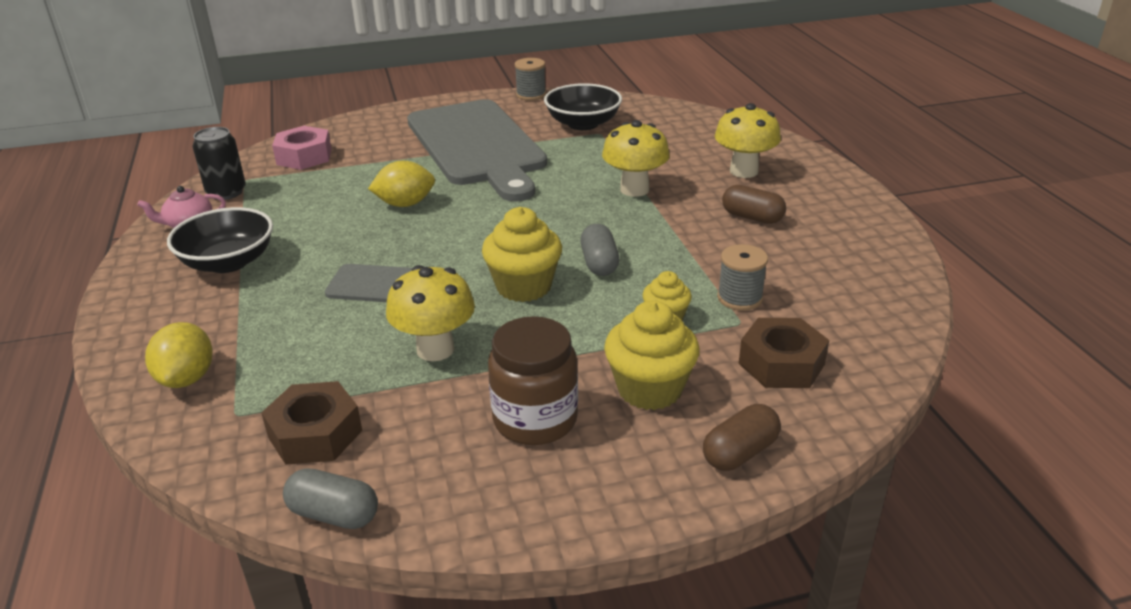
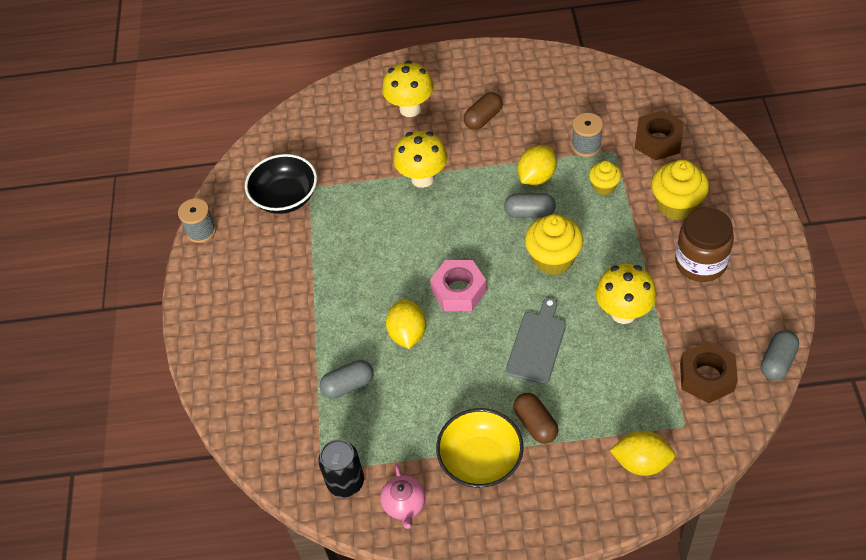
camera: 75 degrees left, 20 degrees up
black bowl [167,207,273,273] -> yellow bowl [436,408,524,488]
pink nut [272,126,331,170] -> pink nut moved to [430,260,487,311]
grey cutting board [407,99,547,202] -> none
brown capsule [703,404,781,471] -> brown capsule moved to [514,393,558,444]
none -> grey capsule [320,360,374,399]
none -> yellow lemon [518,145,557,185]

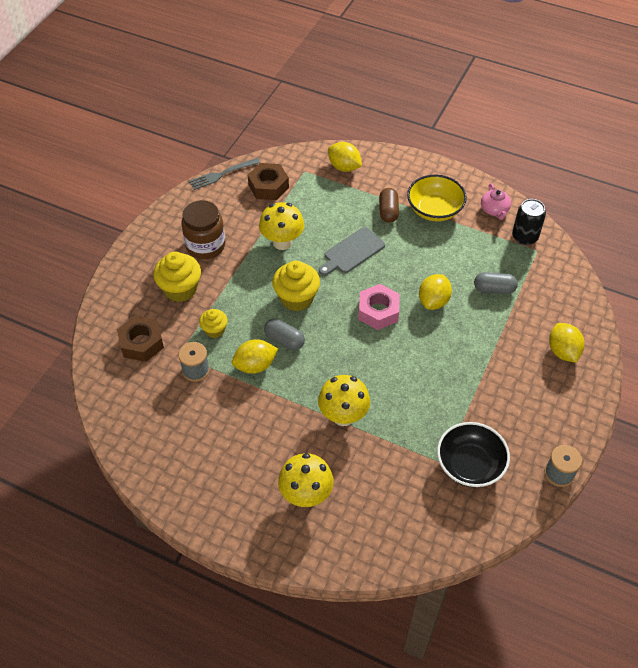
camera: 155 degrees left, 0 degrees up
pink teapot [380,464,425,529] -> pink teapot turned 150 degrees clockwise [481,183,511,220]
brown capsule [464,92,503,130] -> none
grey capsule [761,330,799,381] -> grey fork [189,158,260,190]
none -> yellow lemon [549,323,585,363]

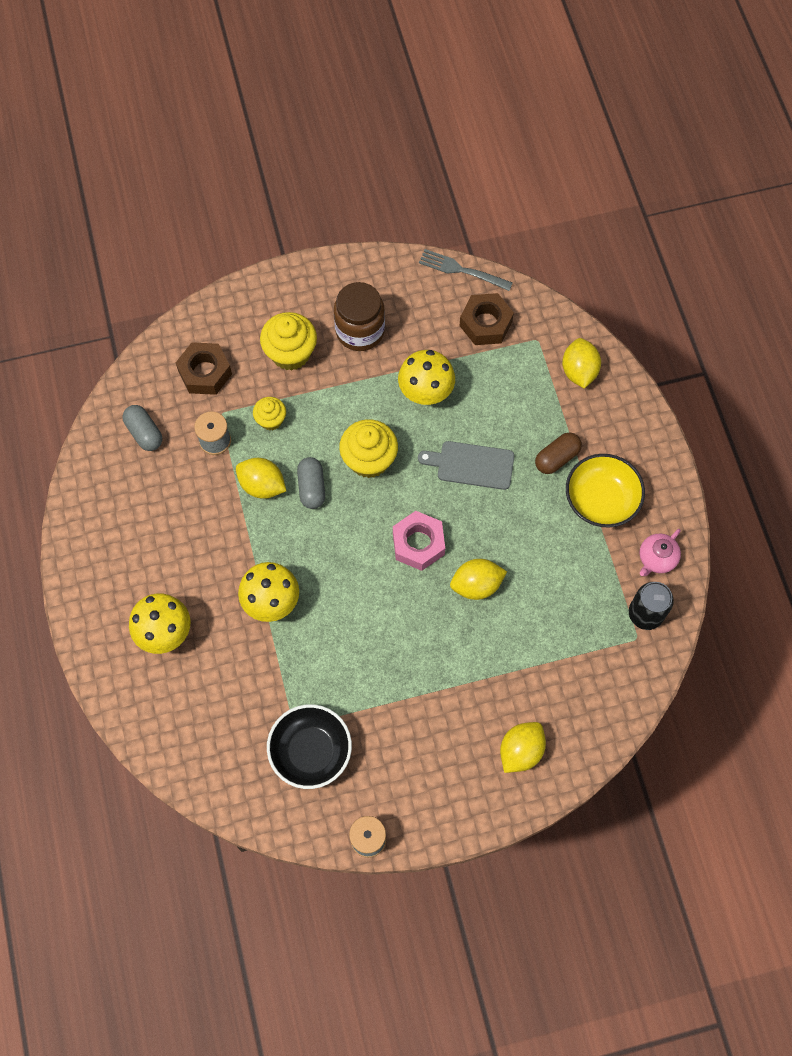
camera: 50 degrees right, 15 degrees up
grey capsule [474,272,518,294] -> grey capsule moved to [123,405,162,451]

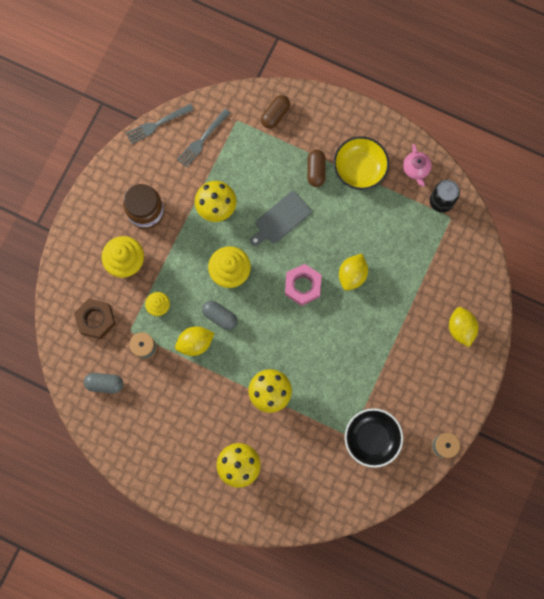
camera: 50 degrees left, 10 degrees up
brown nut [459,293,514,345] -> grey fork [177,109,230,168]
yellow lemon [562,338,601,388] -> brown capsule [261,95,290,129]

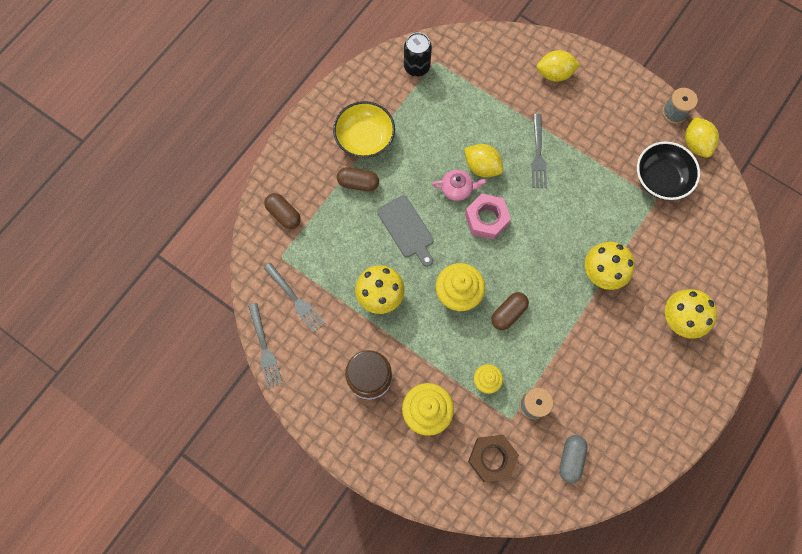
camera: 80 degrees left, 5 degrees down
yellow lemon [175,326,215,356] -> yellow lemon moved to [685,117,719,158]
grey capsule [202,301,238,330] -> brown capsule [492,292,529,330]
pink teapot [403,144,432,187] -> pink teapot moved to [432,170,486,201]
none -> grey fork [532,114,547,188]

